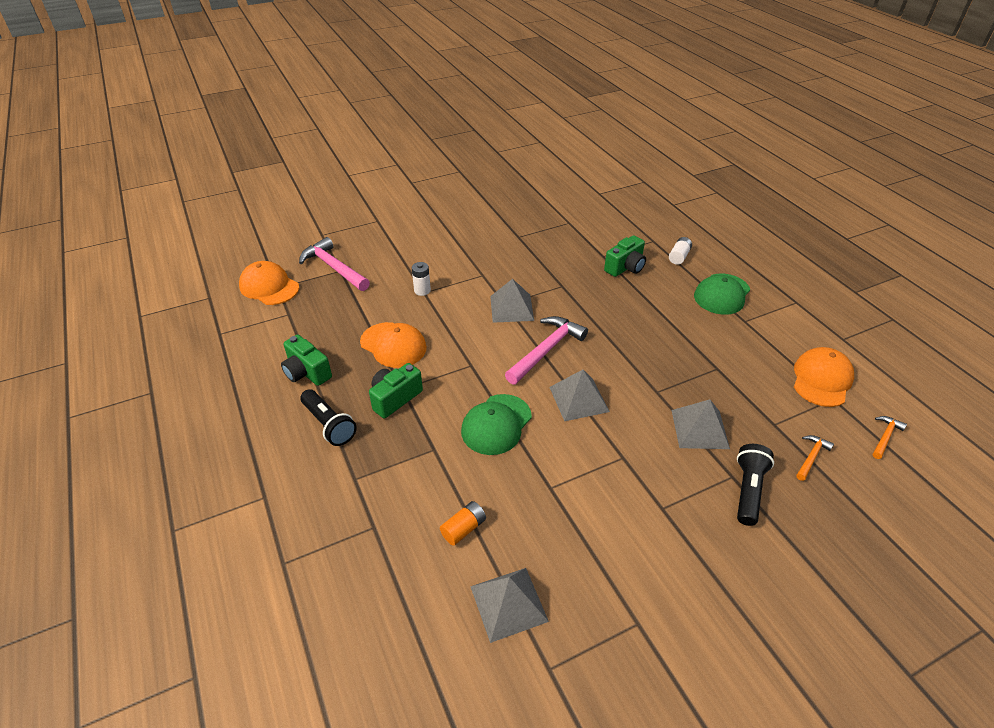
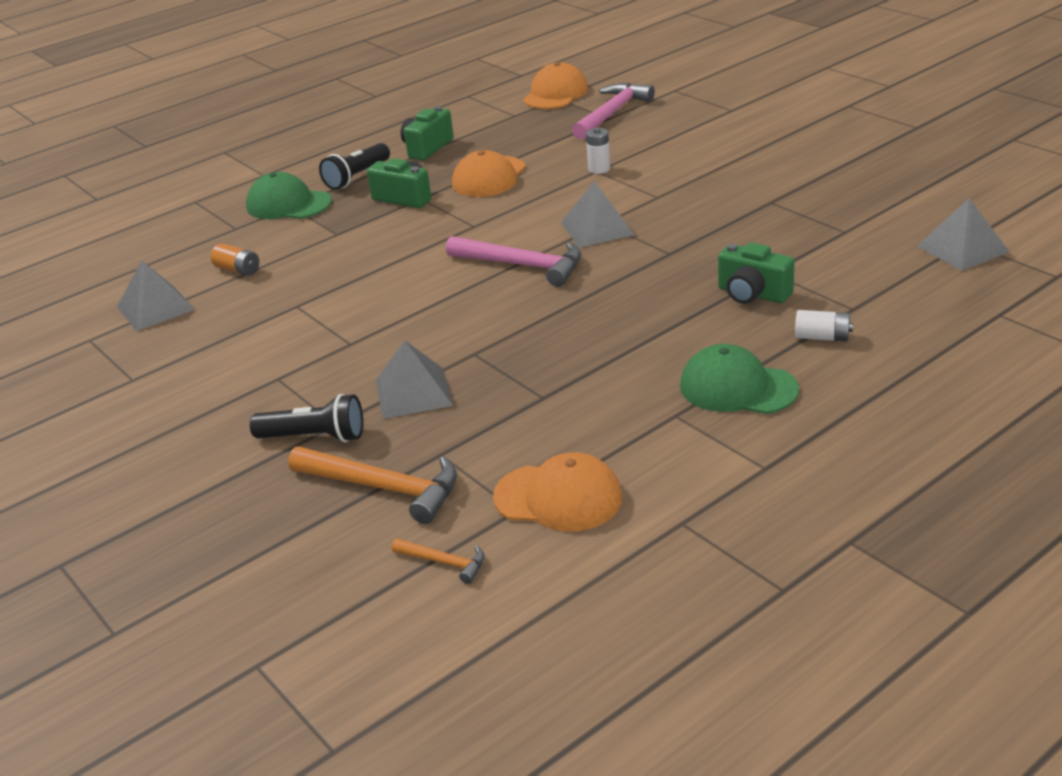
camera: 80 degrees right, 10 degrees down
green cap [461,394,532,455] -> green cap moved to [246,172,332,219]
grey pyramid [549,370,610,421] -> grey pyramid moved to [917,198,1010,271]
orange hammer [796,435,834,481] -> orange hammer [288,447,457,524], size x1.99

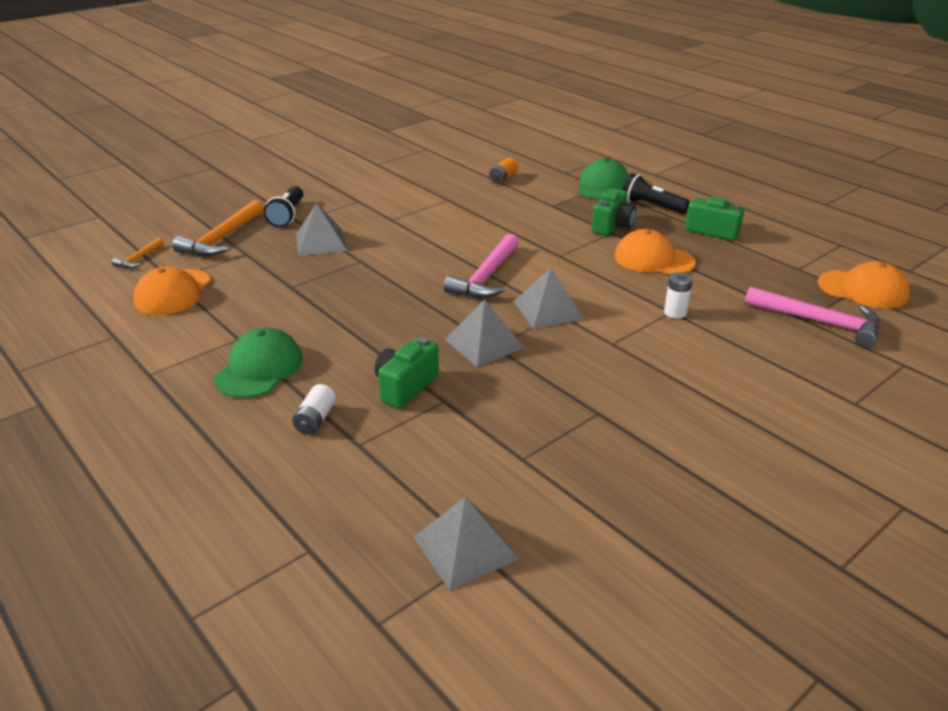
camera: 85 degrees right, 0 degrees up
grey pyramid [117,260,195,331] -> grey pyramid moved to [445,299,524,367]

